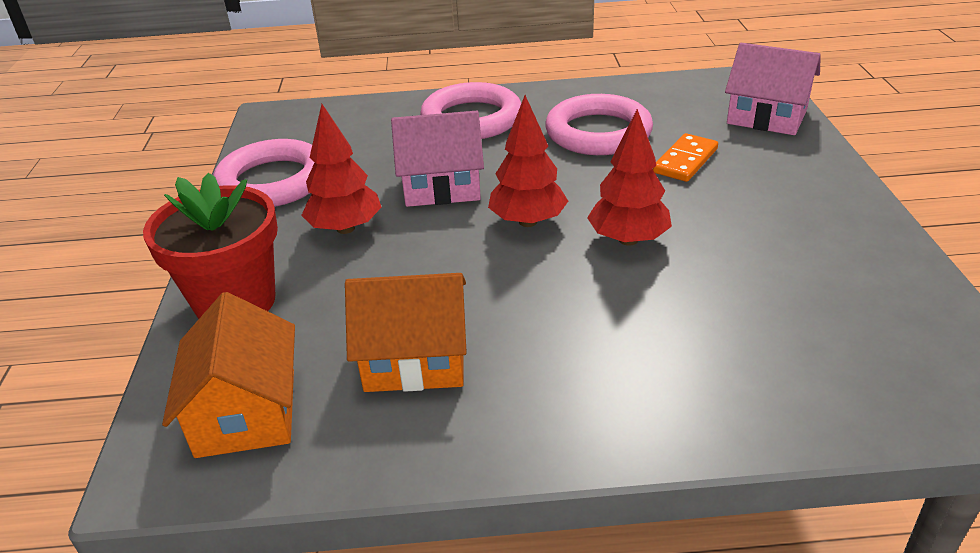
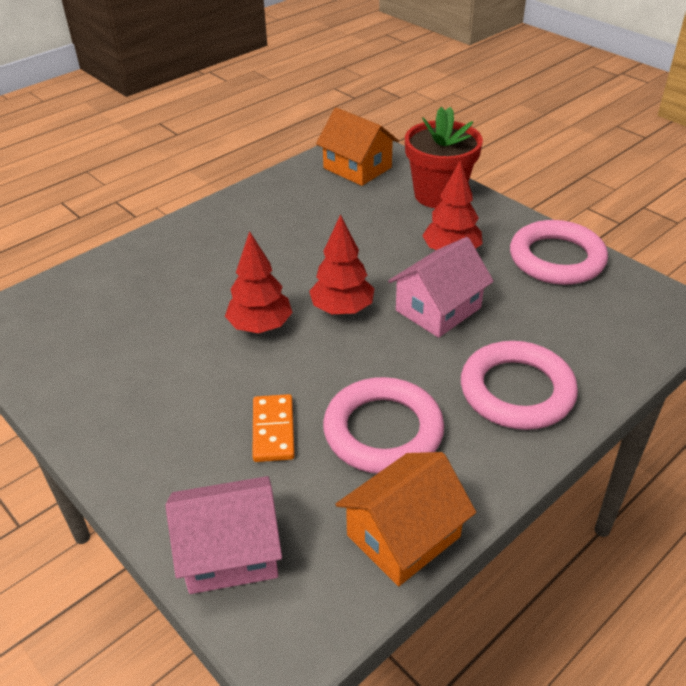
camera: 140 degrees right, 5 degrees up
orange house [345,273,467,392] -> orange house moved to [336,452,476,586]

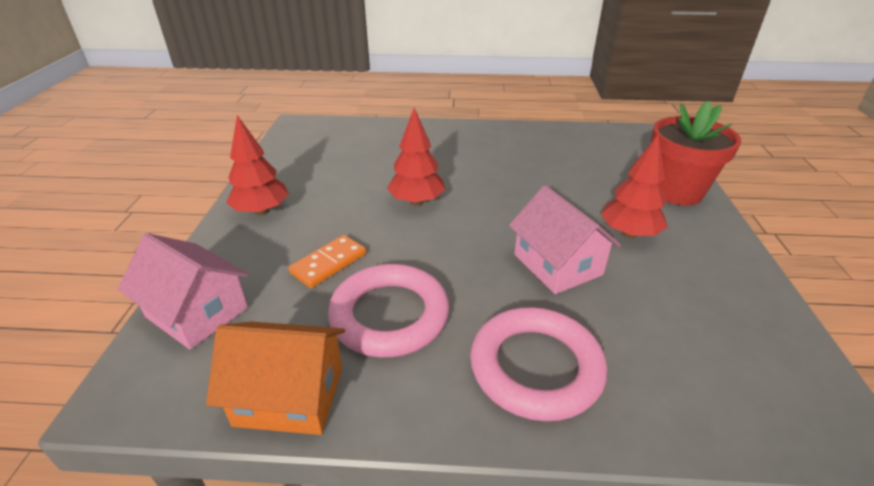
camera: 45 degrees right, 5 degrees down
red tree [309,214,374,314] -> red tree moved to [227,115,289,215]
orange house [316,108,399,186] -> none
pink house [388,237,494,338] -> pink house turned 60 degrees clockwise [509,185,621,294]
pink ring [510,220,608,285] -> none

